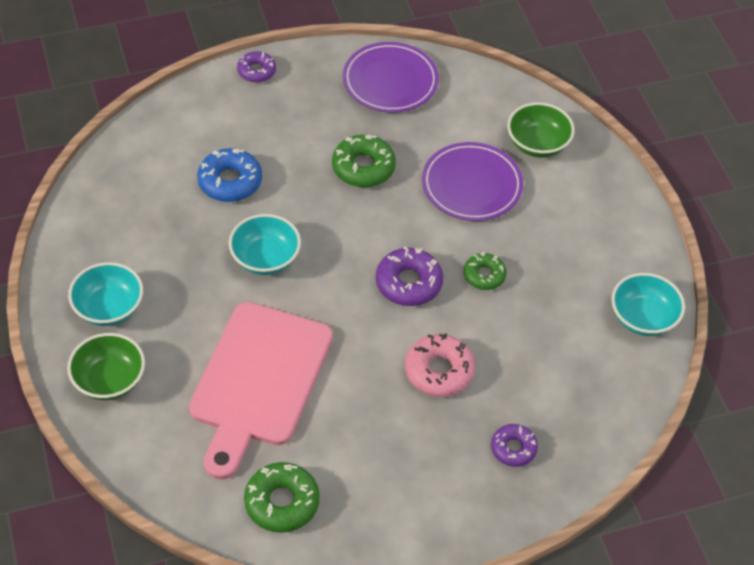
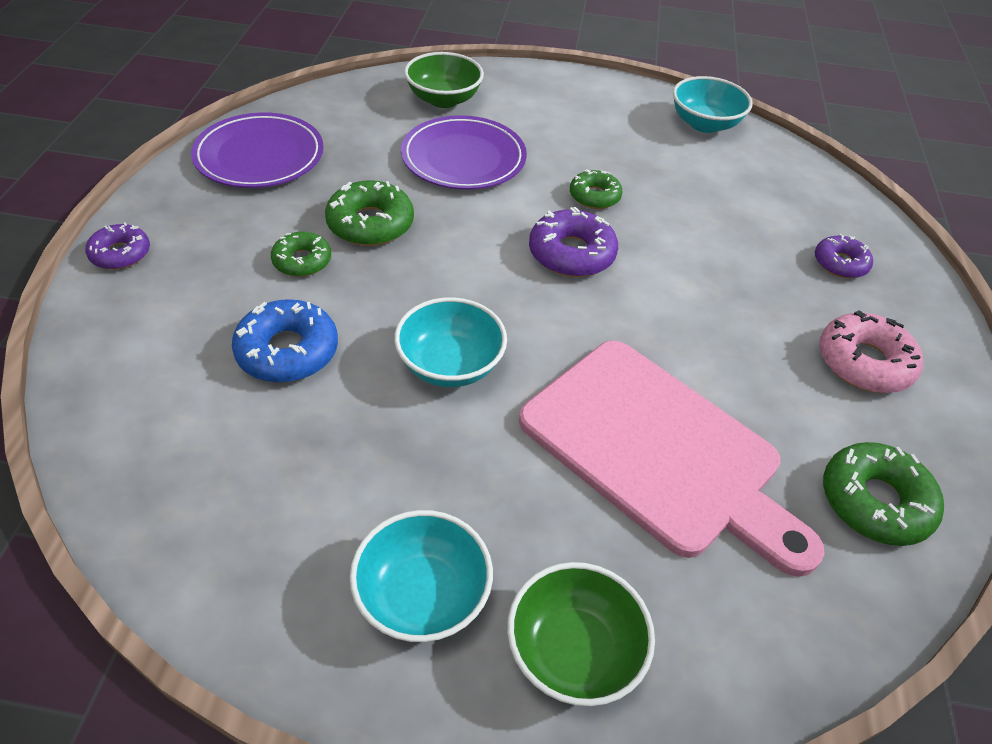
camera: 65 degrees left, 5 degrees down
pink donut [405,333,475,397] -> pink donut moved to [819,310,923,393]
none -> green donut [271,232,331,277]

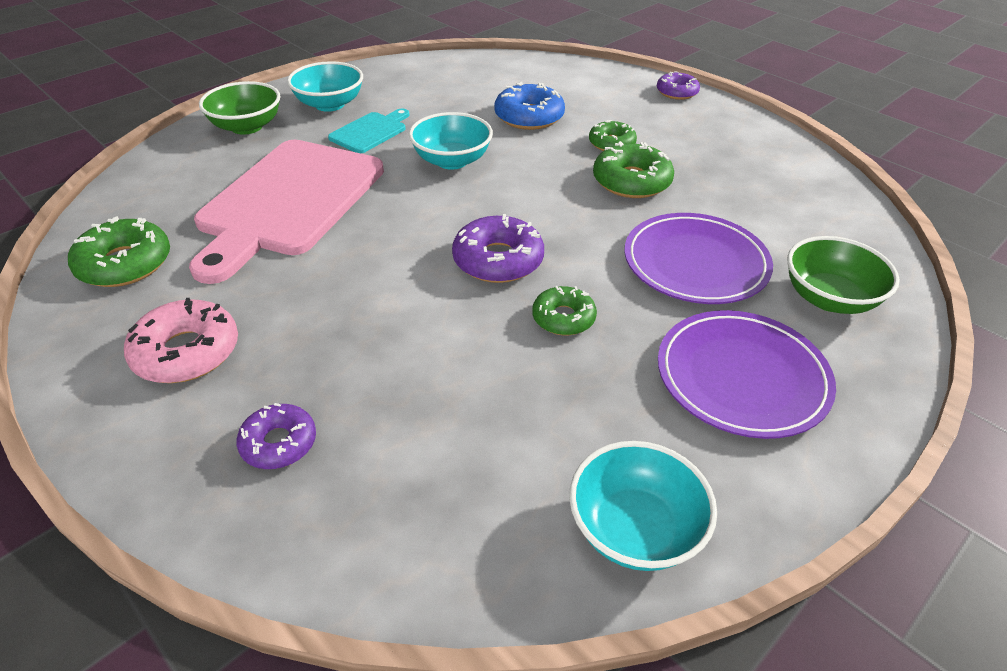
camera: 130 degrees right, 5 degrees down
purple plate [191,112,324,188] -> purple plate moved to [658,310,836,439]
pink cutting board [519,341,825,577] -> pink cutting board turned 60 degrees counterclockwise [189,140,384,284]
none -> turquoise cutting board [328,108,409,153]

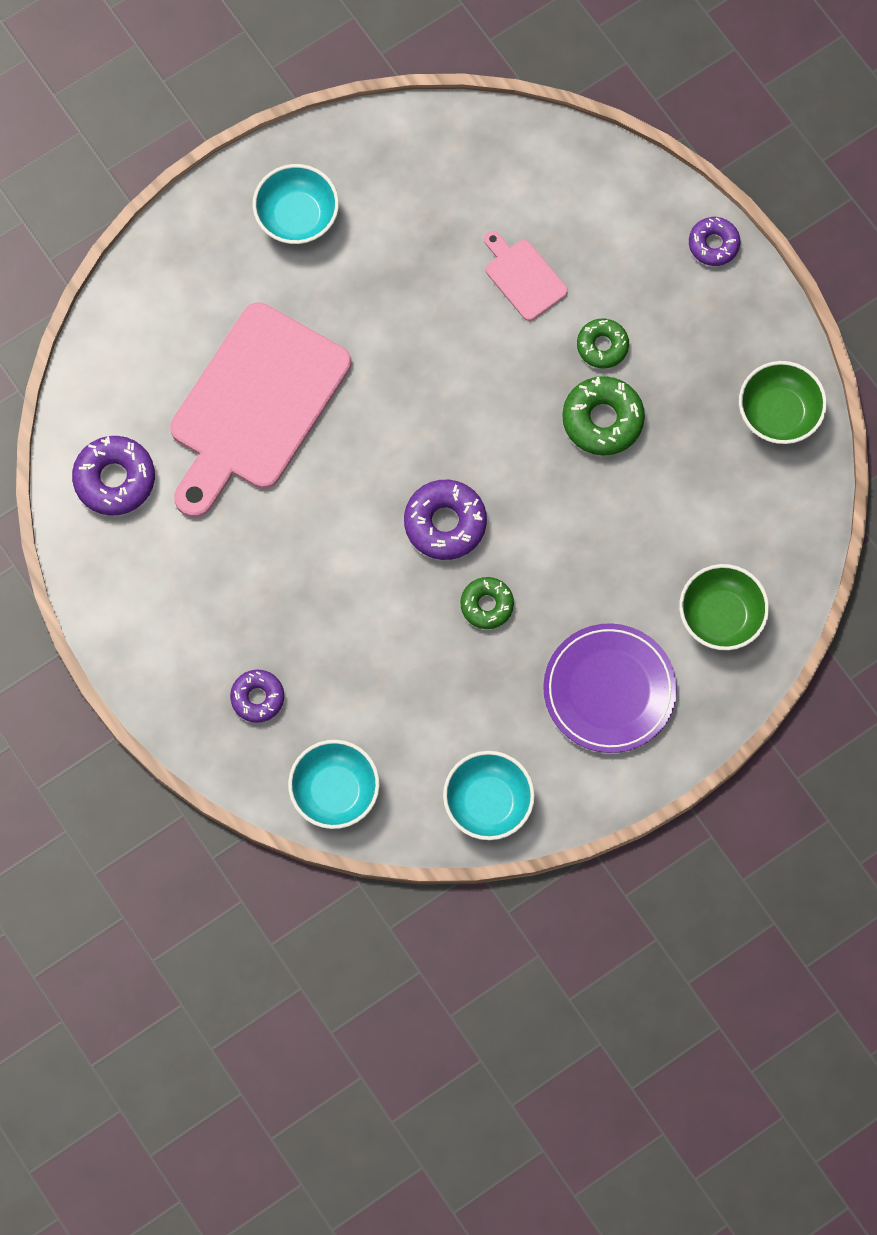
camera: 10 degrees right, 30 degrees up
green donut [68,216,170,287] -> purple donut [72,436,155,516]
pink donut [124,298,238,383] -> none
green bowl [199,81,281,135] -> green bowl moved to [739,361,827,444]
turquoise cutting board [328,108,409,153] -> none
turquoise bowl [409,112,493,170] -> turquoise bowl moved to [288,740,380,829]
blue donut [494,82,565,130] -> pink cutting board [484,231,568,321]
purple plate [624,213,773,304] -> none

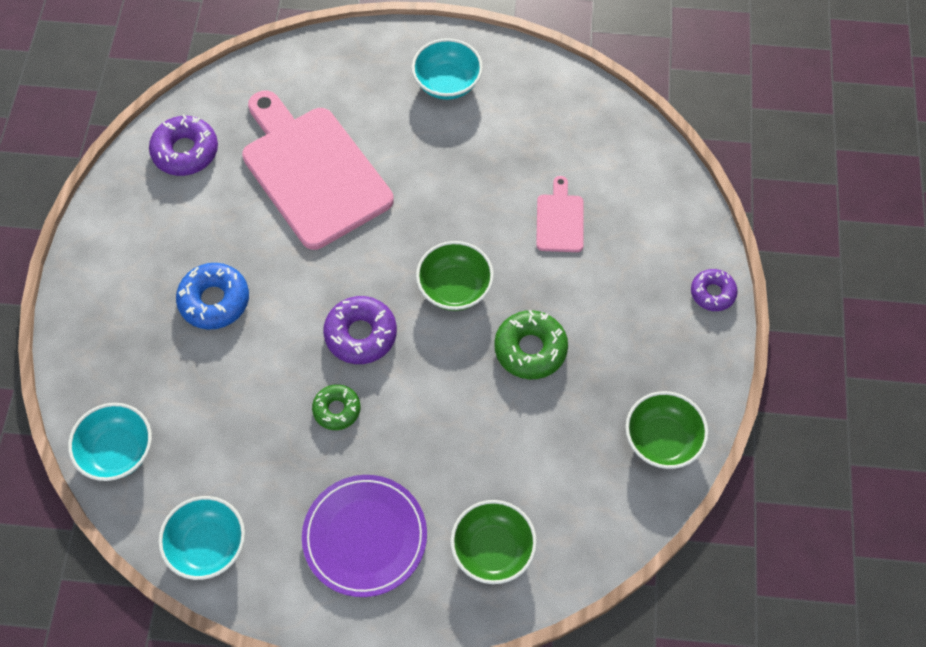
camera: 40 degrees right, 10 degrees down
pink cutting board [170,302,351,518] -> pink cutting board turned 75 degrees clockwise [242,91,394,250]
purple donut [230,670,284,723] -> none
green donut [577,319,629,368] -> none
none -> blue donut [176,263,249,330]
none -> green bowl [416,241,494,311]

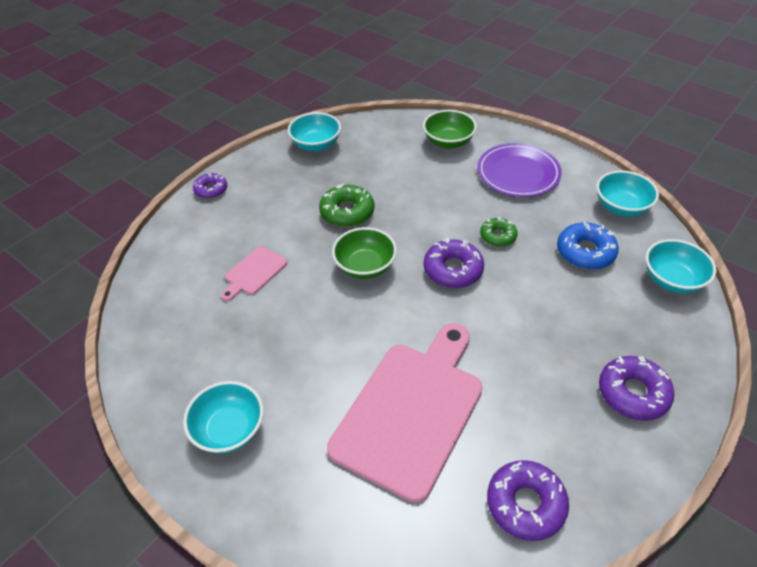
camera: 145 degrees left, 15 degrees down
blue donut [176,263,249,330] -> blue donut moved to [557,222,619,270]
pink cutting board [242,91,394,250] -> pink cutting board turned 150 degrees counterclockwise [327,323,483,503]
green bowl [626,391,709,469] -> turquoise bowl [288,112,341,151]
none -> purple donut [599,356,674,421]

